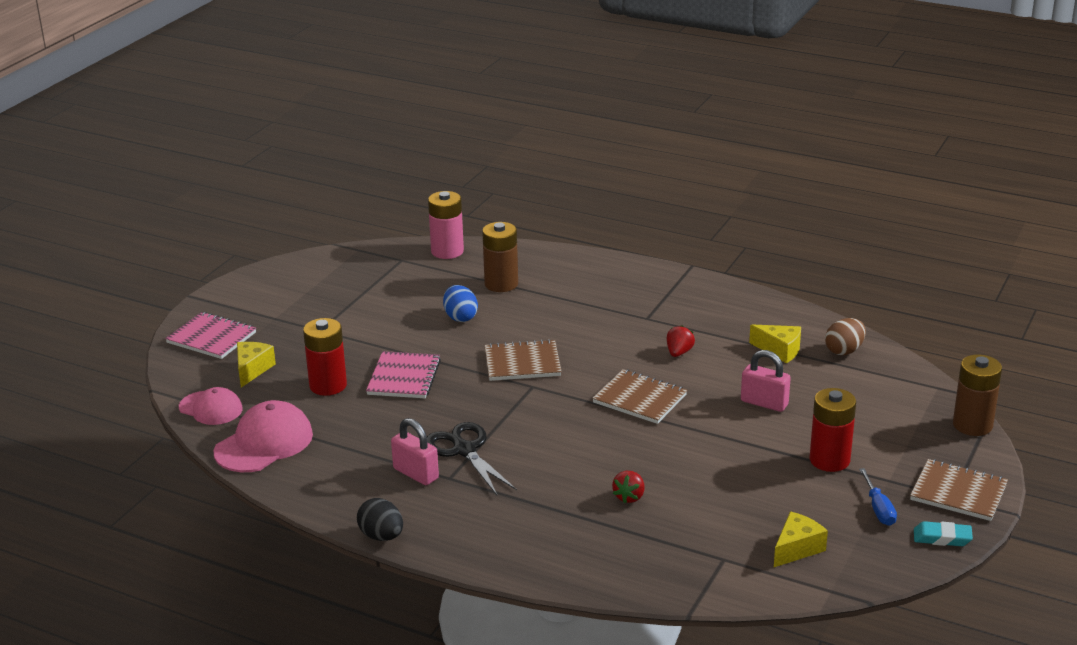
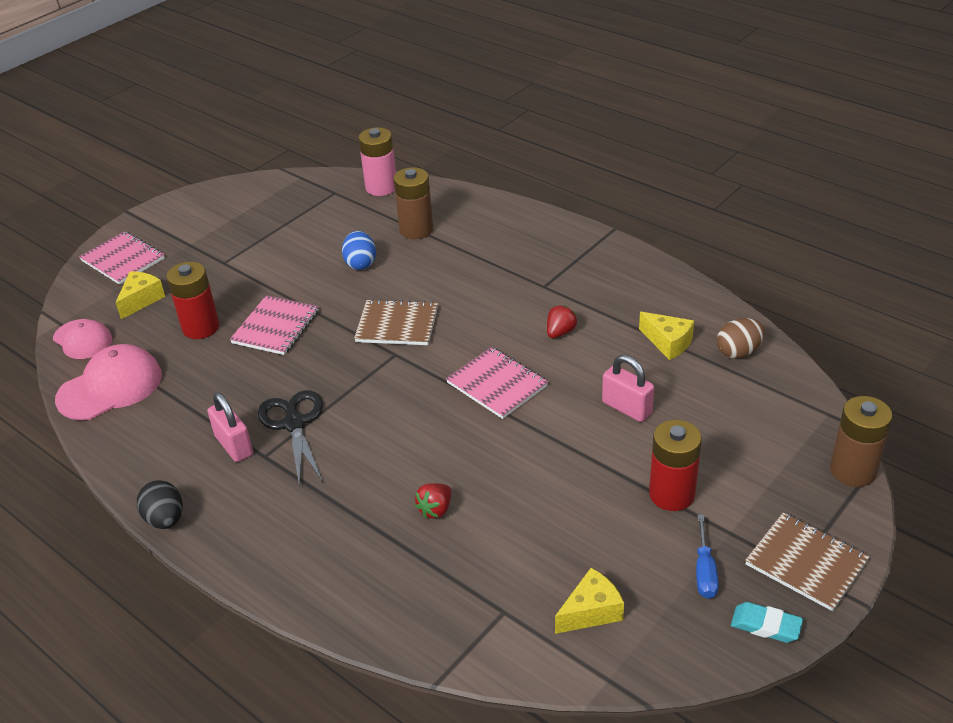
camera: 15 degrees right, 10 degrees up
brown notebook [592,369,687,424] -> pink notebook [446,347,548,419]

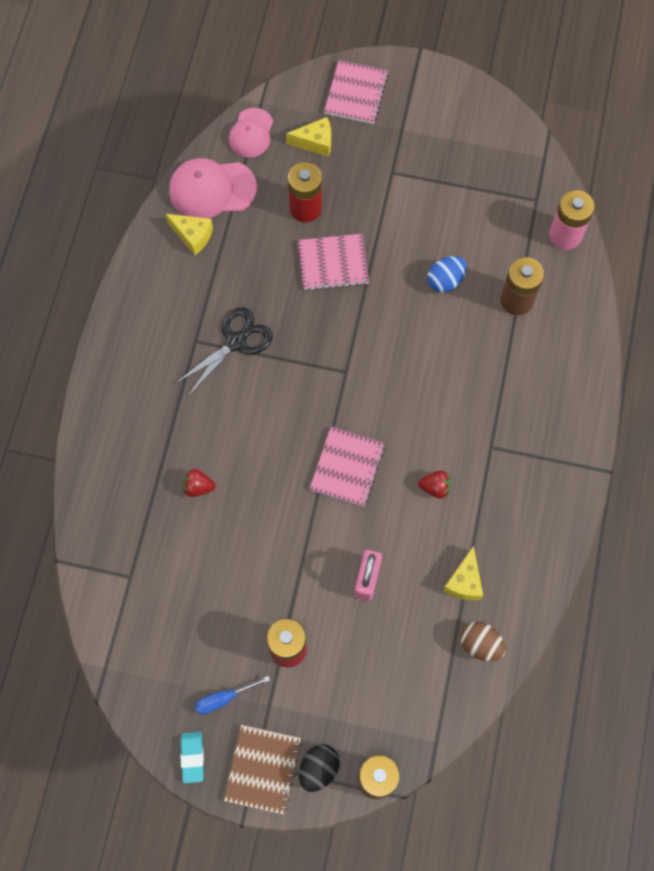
camera: 60 degrees right, 30 degrees up
pink cap [55,344,162,420] -> pink cap turned 150 degrees clockwise [169,158,257,218]
black egg [137,480,183,529] -> black egg moved to [299,744,340,792]
pink padlock [207,393,253,462] -> none
brown notebook [354,299,438,345] -> none
yellow cheese [555,568,624,634] -> yellow cheese moved to [166,214,213,255]

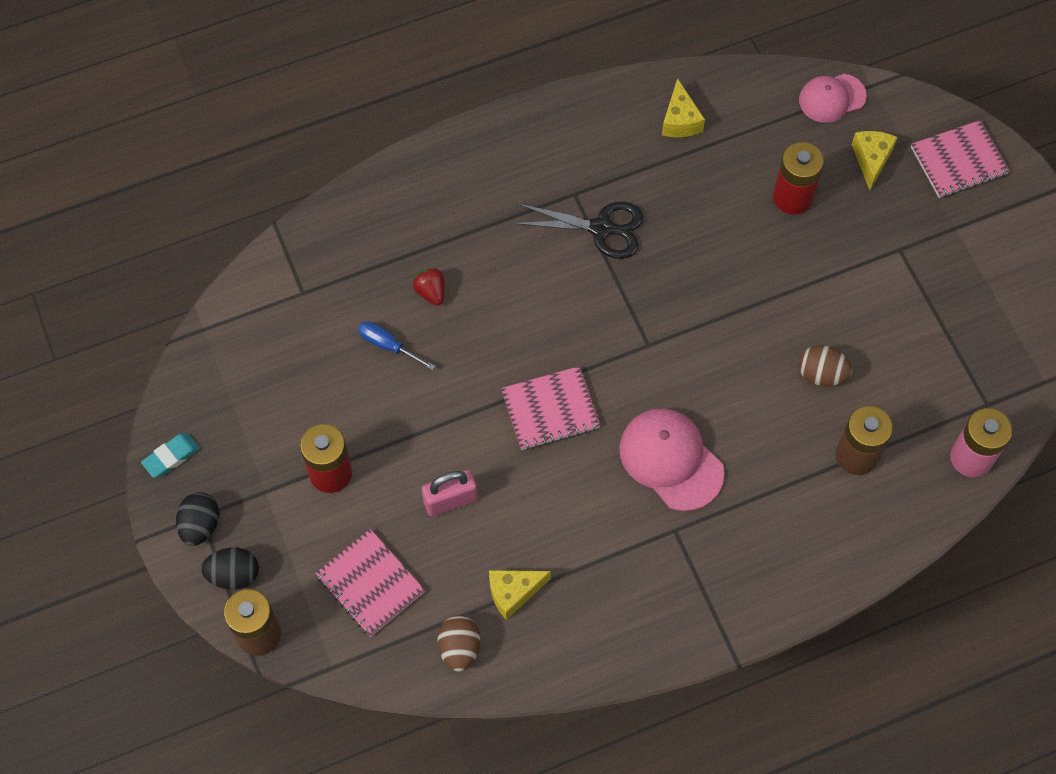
camera: 55 degrees right, 5 degrees down
pink cap [169,158,257,218] -> pink cap moved to [619,408,724,511]
blue screwdriver [194,676,270,715] -> blue screwdriver moved to [358,321,435,371]
brown notebook [223,725,302,815] -> black egg [176,492,219,546]
yellow cheese [286,117,331,157] -> yellow cheese turned 135 degrees counterclockwise [852,131,898,190]
pink notebook [298,234,369,291] -> pink notebook moved to [315,529,425,637]
red strawberry [418,470,451,499] -> none
blue egg [427,256,467,293] -> brown egg [798,345,853,386]

